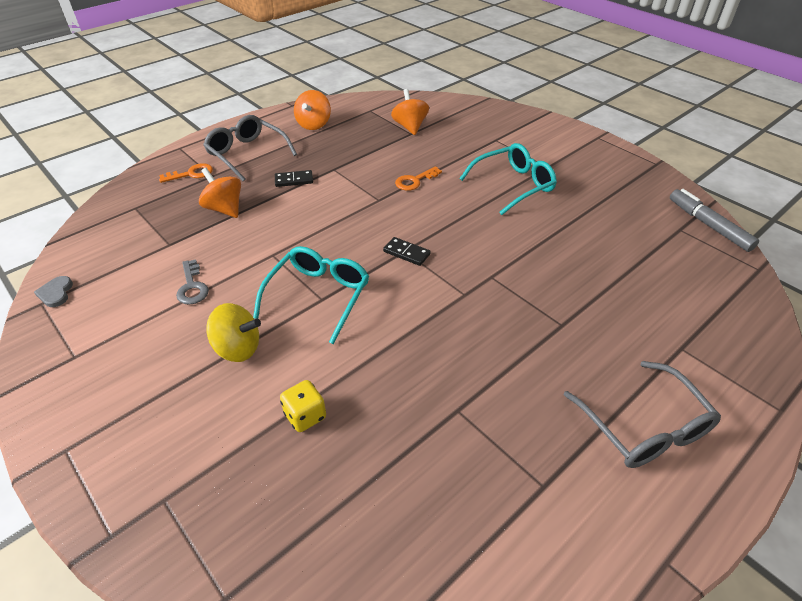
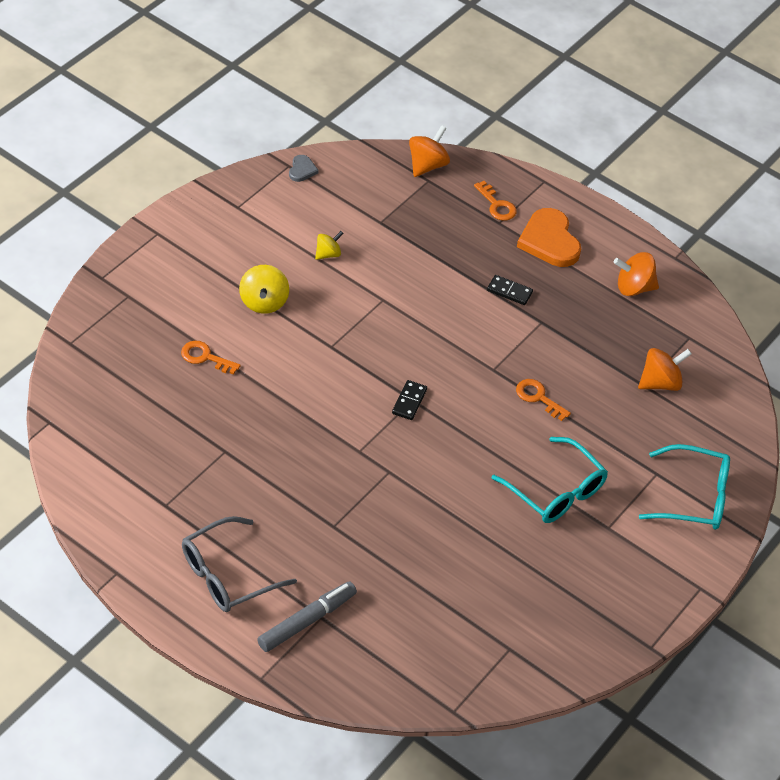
camera: 75 degrees right, 5 degrees up
grey heart [34,276,73,307] -> grey heart turned 120 degrees clockwise [289,155,319,182]
grey key [176,259,209,305] -> yellow spinning top [315,231,344,260]
orange spinning top [199,168,241,218] -> orange spinning top moved to [409,125,450,177]
grey glasses [203,115,297,181] -> orange heart [517,208,581,267]
turquoise glasses [253,246,369,344] -> turquoise glasses moved to [639,444,730,530]
black domino [275,170,313,187] -> black domino turned 45 degrees counterclockwise [487,275,533,305]
yellow dice [280,380,326,432] -> orange key [181,341,241,375]
grey marker [670,189,759,252] -> grey marker moved to [257,581,357,652]

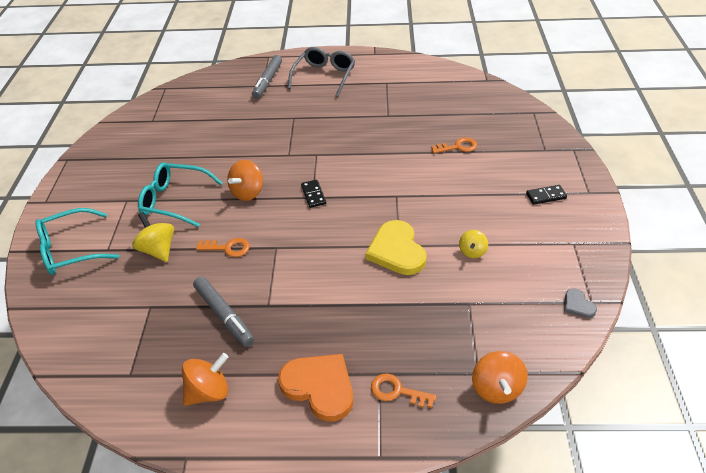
camera: 150 degrees right, 5 degrees down
yellow spinning top [239,265,289,314] -> yellow spinning top moved to [132,212,174,262]
black domino [487,275,533,305] -> black domino moved to [526,185,567,205]
orange spinning top [638,348,692,391] -> orange spinning top moved to [227,160,263,201]
none -> grey marker [193,276,254,347]
none -> yellow heart [366,220,427,275]

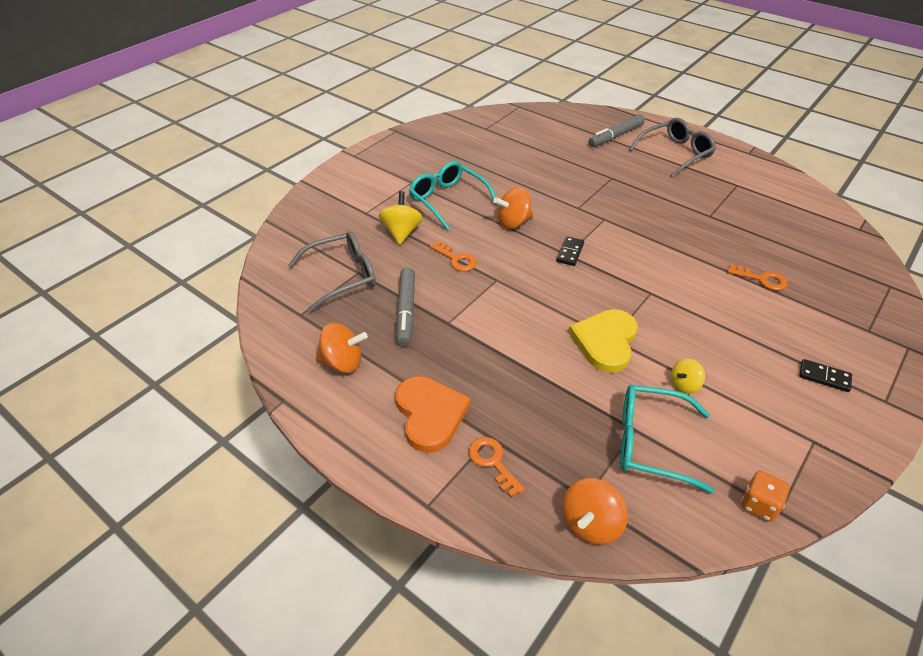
camera: 35 degrees right, 0 degrees up
turquoise glasses [35,208,119,275] -> turquoise glasses moved to [620,385,714,493]
grey heart [564,288,597,318] -> orange dice [741,471,790,522]
none -> grey glasses [288,231,376,312]

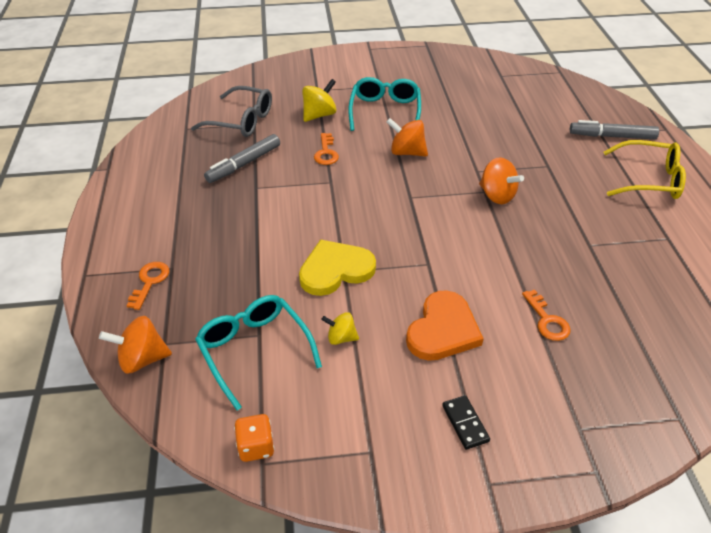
camera: 45 degrees right, 0 degrees up
orange spinning top [316,323,368,373] -> orange spinning top moved to [479,157,524,204]
orange heart [396,376,470,453] -> orange heart moved to [406,290,484,361]
black domino [556,236,584,266] -> none
grey glasses [629,118,716,178] -> yellow glasses [603,140,686,199]

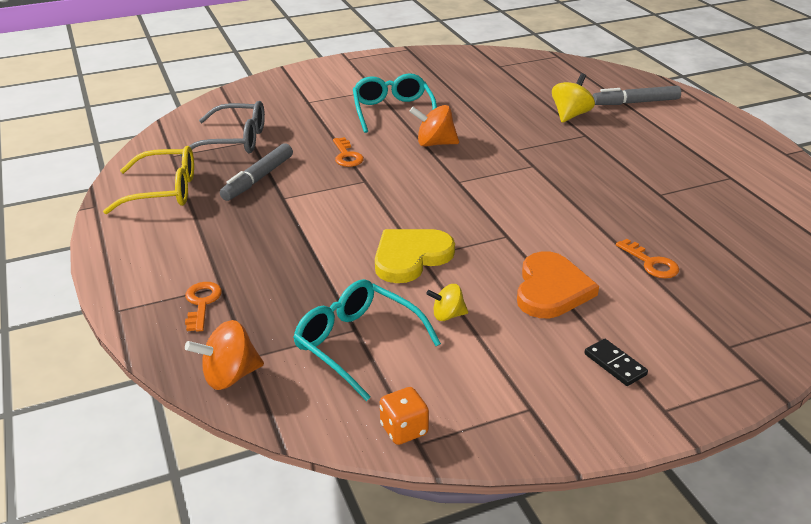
camera: 15 degrees left, 10 degrees down
yellow spinning top [302,79,336,122] -> yellow spinning top moved to [552,73,595,123]
orange spinning top [479,157,524,204] -> none
yellow glasses [603,140,686,199] -> yellow glasses moved to [103,146,194,214]

